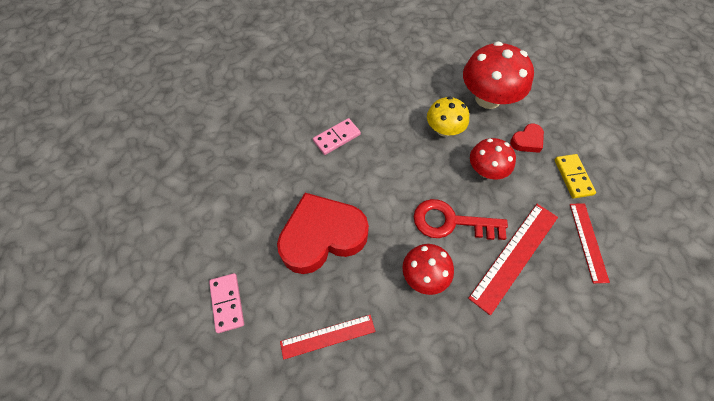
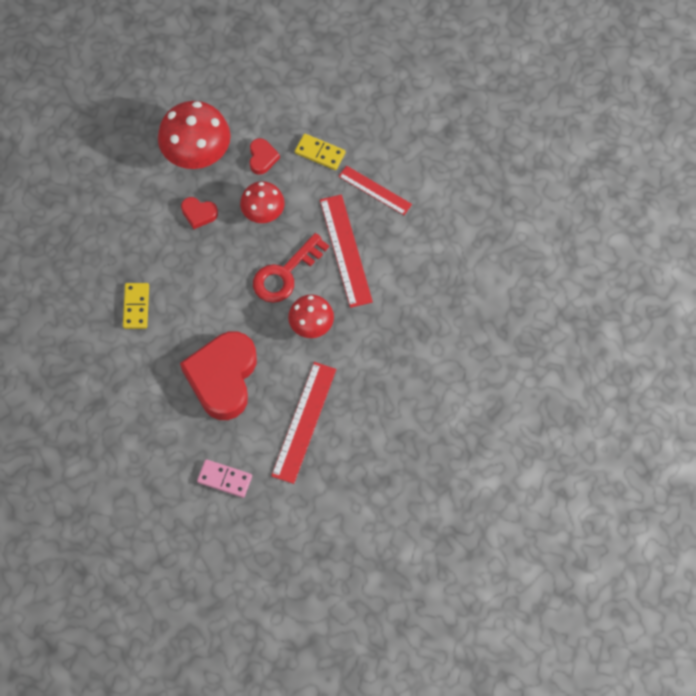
camera: 55 degrees left, 5 degrees up
red ruler [280,315,375,360] -> red ruler [271,362,336,484], size x1.54
pink domino [313,118,361,155] -> yellow domino [123,283,149,329]
yellow mushroom [427,96,469,137] -> red heart [181,197,218,229]

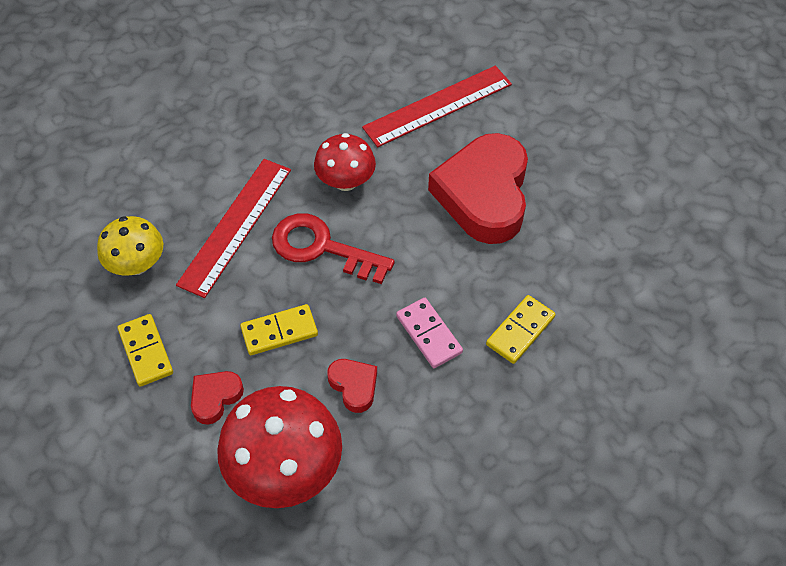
camera: 140 degrees left, 10 degrees down
red heart [180,331,257,420] -> red heart turned 135 degrees clockwise [428,133,528,244]
pink domino [197,459,252,498] -> pink domino moved to [396,298,463,368]
red mushroom [240,181,285,223] -> yellow domino [240,304,318,355]
red key [253,233,329,303] -> red key turned 150 degrees counterclockwise [272,213,395,284]
red ruler [338,166,412,215] -> yellow mushroom [97,216,163,276]

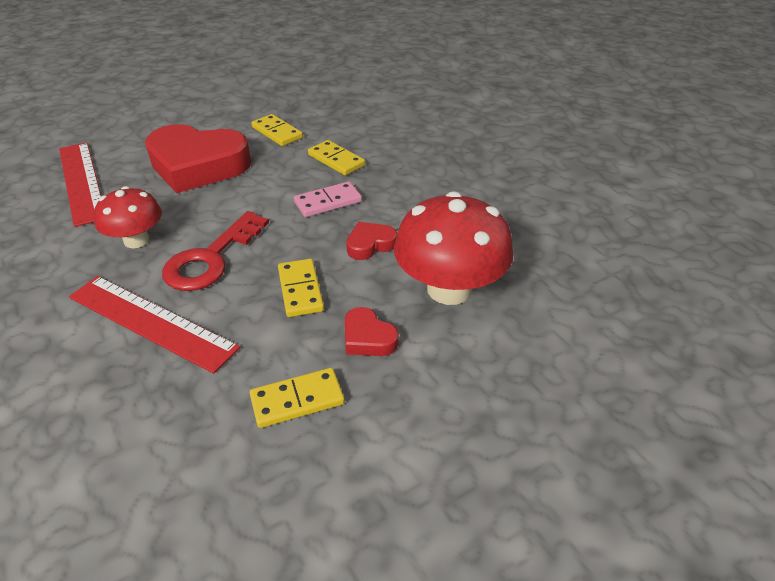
camera: 85 degrees left, 15 degrees down
yellow mushroom [97,216,163,276] -> none
none -> yellow domino [251,114,303,146]

